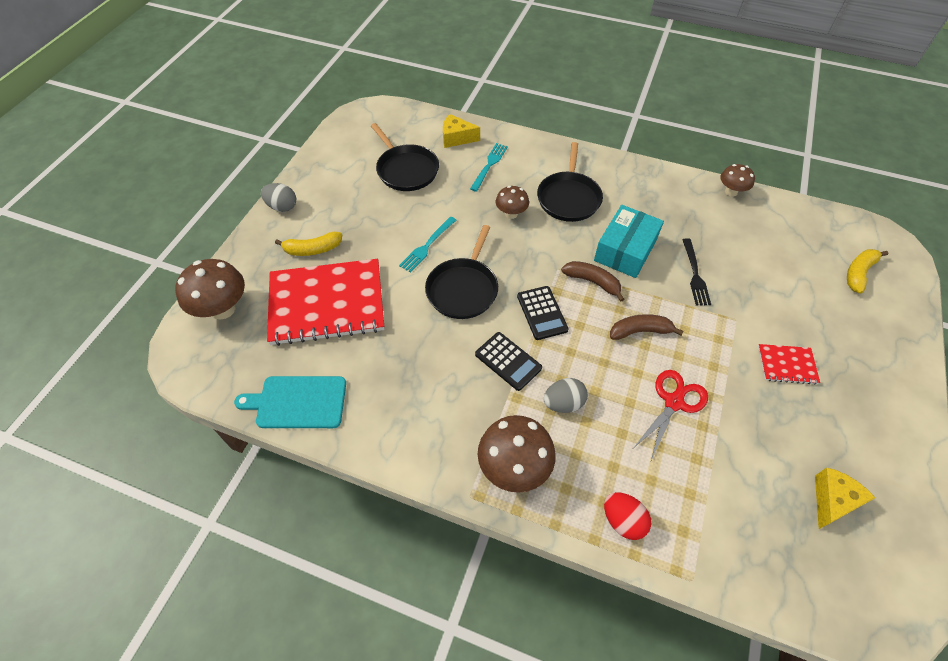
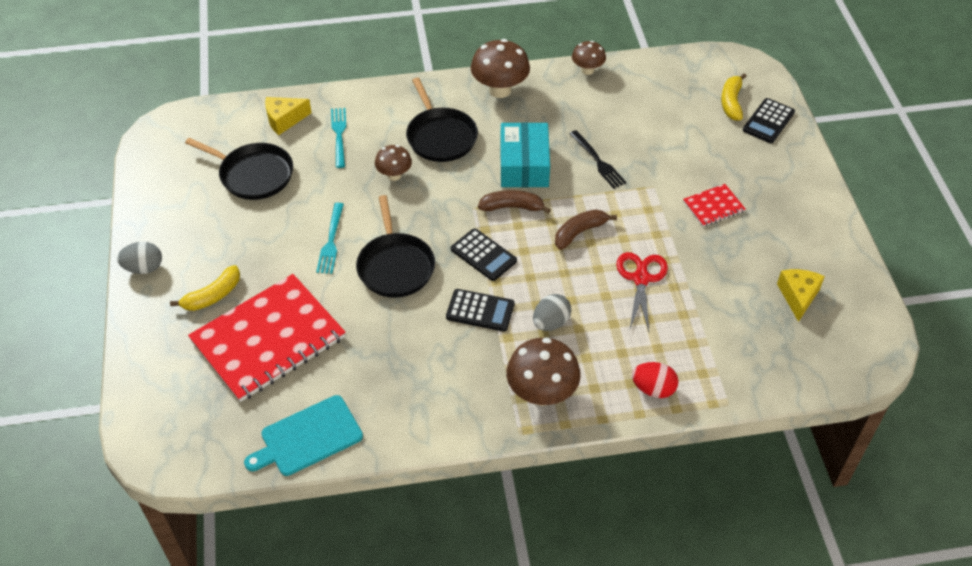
camera: 30 degrees left, 5 degrees down
brown mushroom [175,259,245,319] -> brown mushroom moved to [471,39,530,98]
none -> black calculator [743,98,795,143]

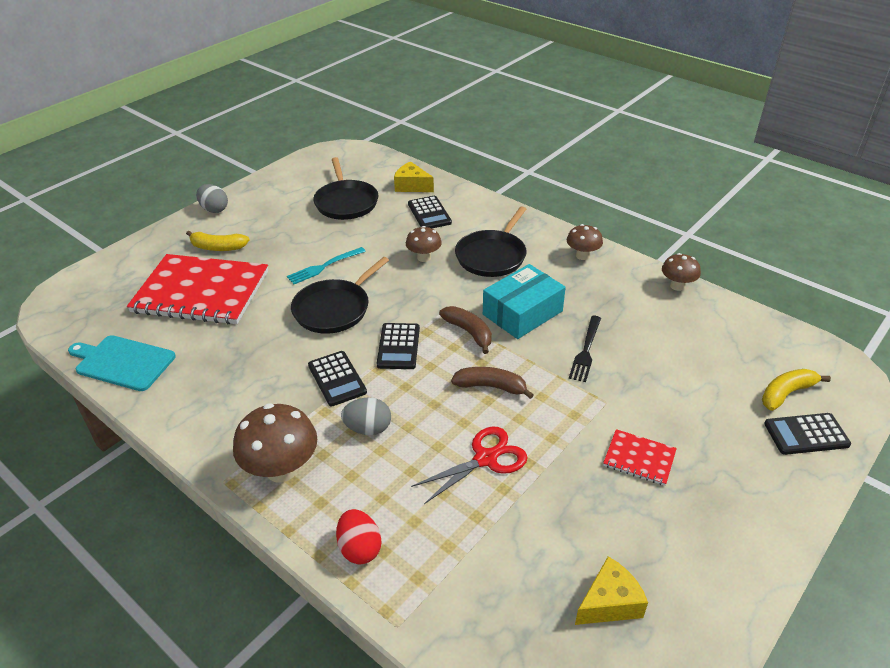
camera: 50 degrees right, 10 degrees down
turquoise fork [331,108,346,168] -> black calculator [408,196,452,228]
brown mushroom [471,39,530,98] -> brown mushroom [567,224,603,260], size x0.59

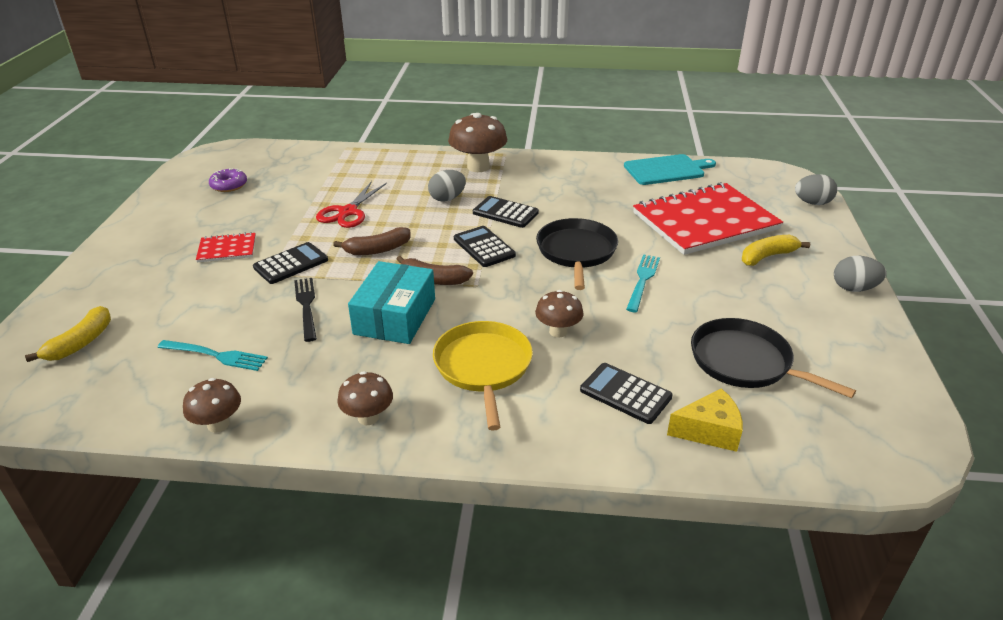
camera: 145 degrees right, 5 degrees down
red egg [336,509,381,564] -> none
black pan [455,206,527,277] -> yellow pan [433,321,533,431]
yellow cheese [575,557,648,625] -> purple donut [209,168,247,192]
black calculator [764,413,851,455] -> black calculator moved to [253,242,328,284]
none -> turquoise fork [157,340,268,371]
none -> grey egg [795,174,837,205]

